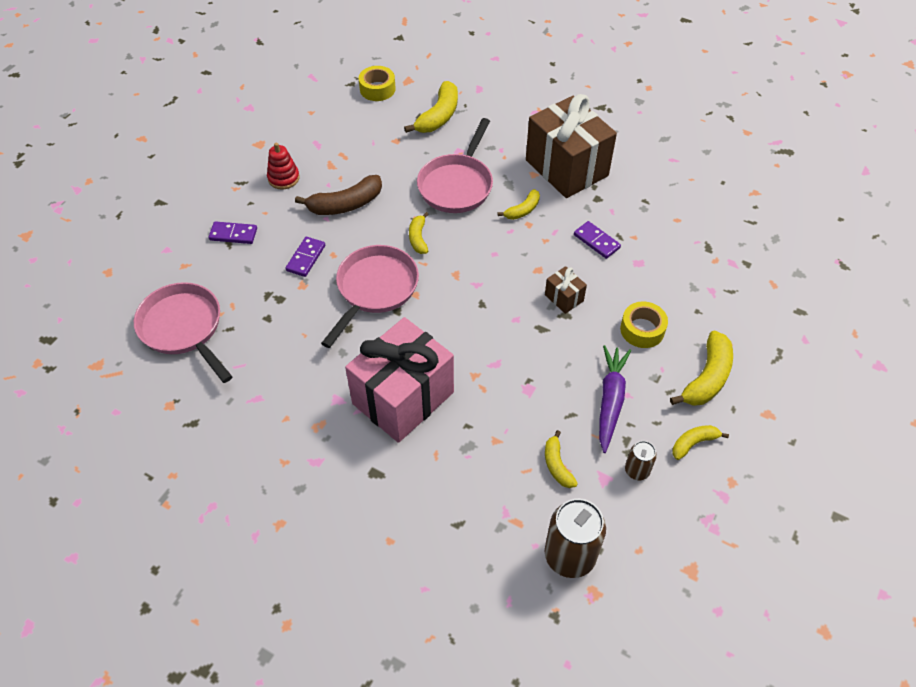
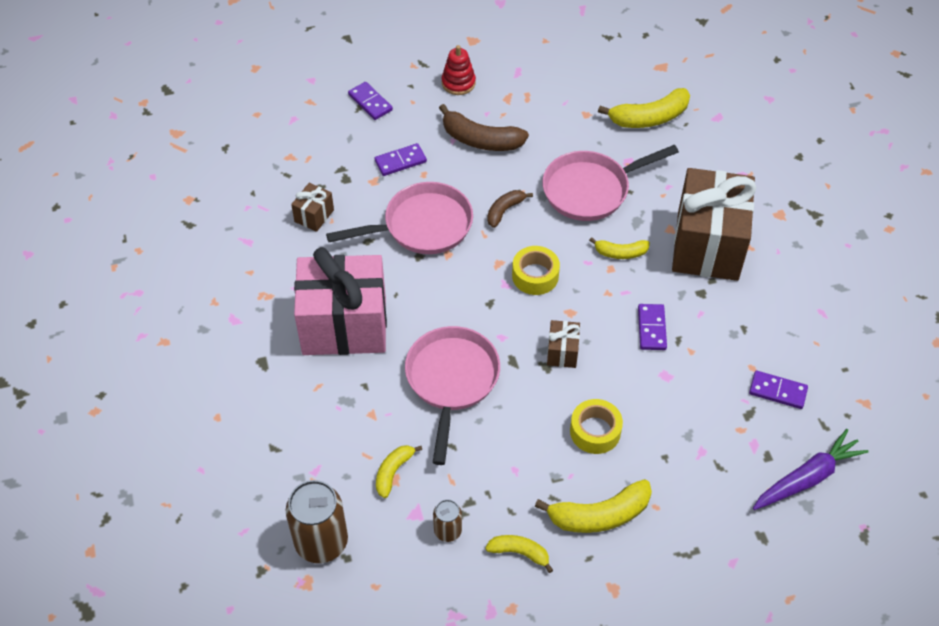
camera: 45 degrees right, 0 degrees up
pink pan [134,282,233,383] -> pink pan moved to [405,326,500,465]
yellow tape [359,66,396,101] -> yellow tape moved to [512,246,560,295]
yellow banana [409,212,429,254] -> brown banana [487,190,533,228]
purple carrot [599,345,631,453] -> purple carrot moved to [753,429,869,510]
none -> brown gift [291,183,334,232]
none -> purple domino [749,371,808,409]

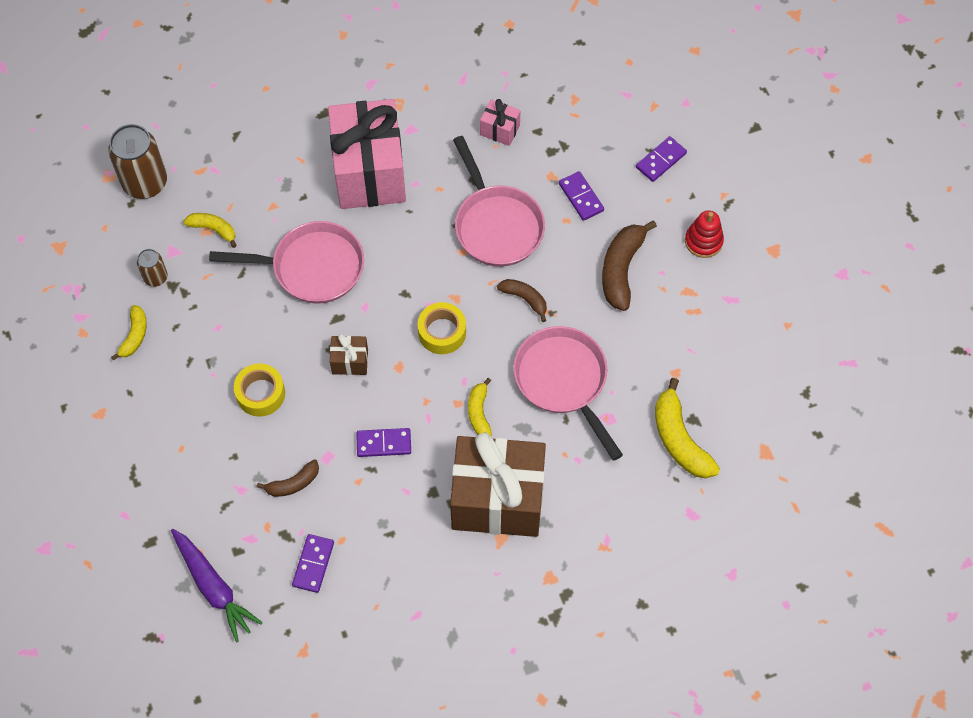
camera: 85 degrees right, 10 degrees up
brown gift [291,183,334,232] -> pink gift [480,99,521,146]
yellow banana [535,479,652,533] -> none
none -> brown banana [257,459,319,497]

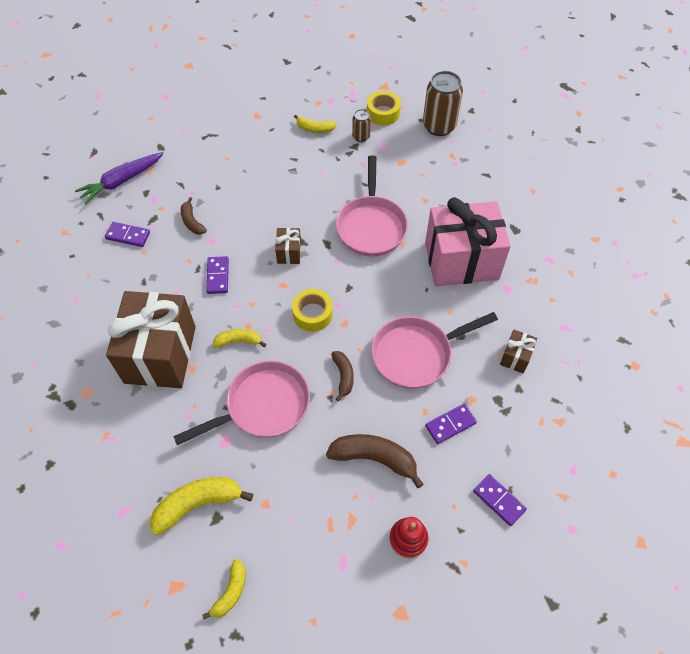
camera: 90 degrees right, 5 degrees down
yellow banana [183,213,237,248] -> yellow banana moved to [202,559,246,619]
yellow tape [234,363,285,417] -> yellow tape moved to [367,91,401,126]
pink gift [480,99,521,146] -> brown gift [500,330,537,373]
brown banana [497,279,547,322] -> brown banana turned 45 degrees counterclockwise [331,351,354,401]

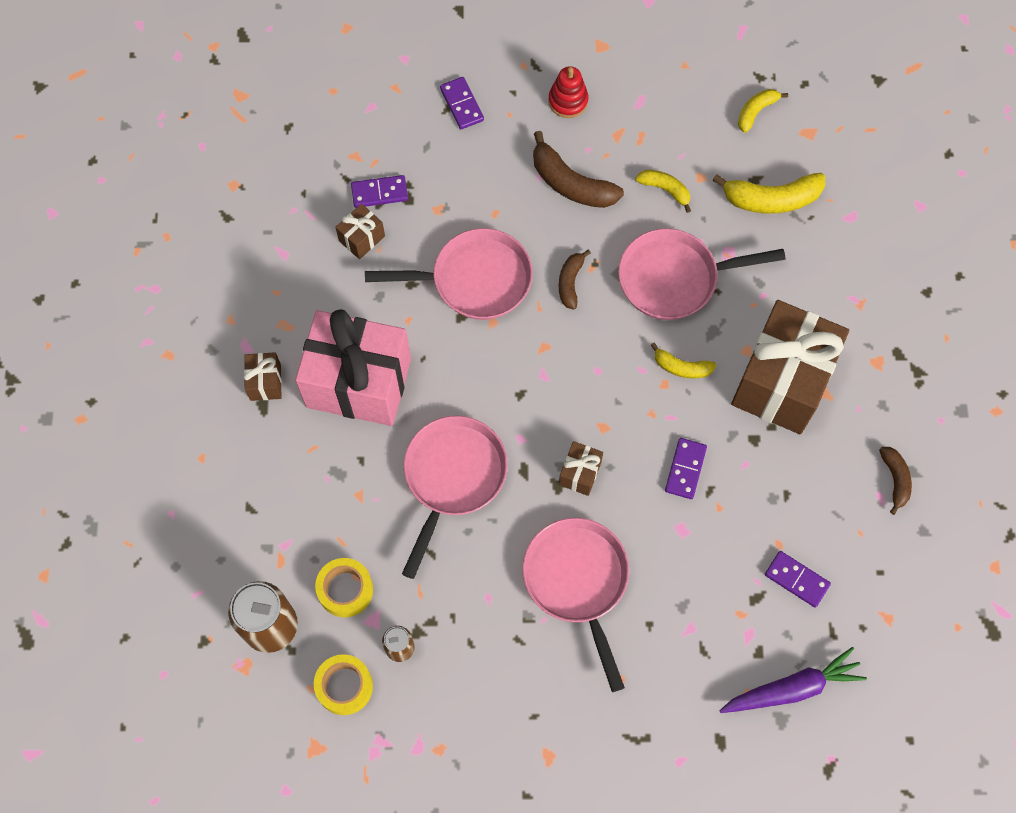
camera: 160 degrees left, 10 degrees up
brown banana [181,197,207,235] -> brown banana moved to [879,447,912,515]
yellow tape [292,289,333,332] -> yellow tape moved to [315,558,373,617]
yellow banana [294,115,336,133] -> yellow banana moved to [635,170,691,213]
purple domino [425,404,477,444] -> purple domino moved to [351,175,408,208]
none -> brown gift [243,352,282,401]
none -> pink pan [522,518,629,692]

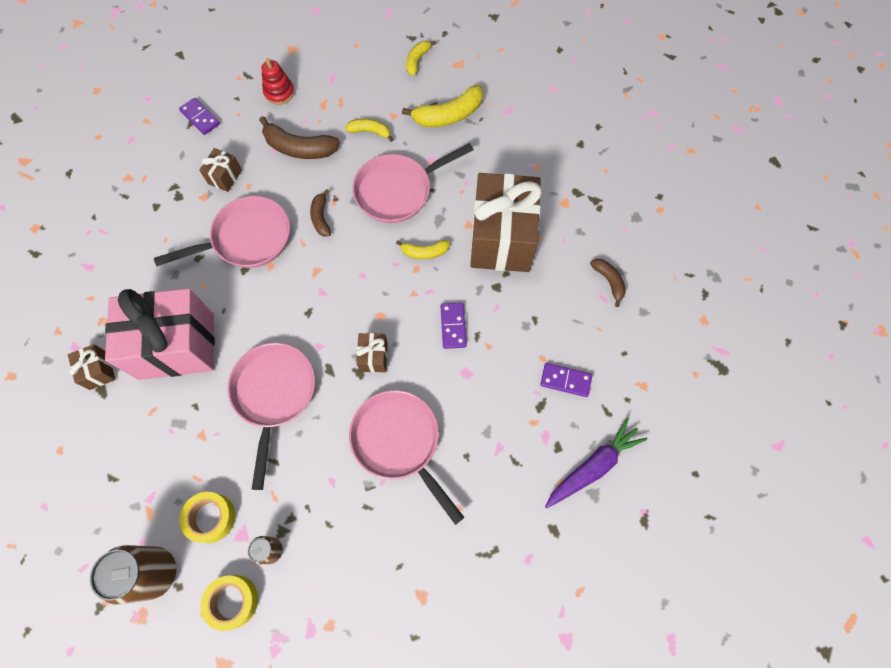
camera: 20 degrees left, 0 degrees up
brown gift [335,204,385,259] -> brown gift moved to [199,148,242,192]
purple domino [351,175,408,208] -> none

